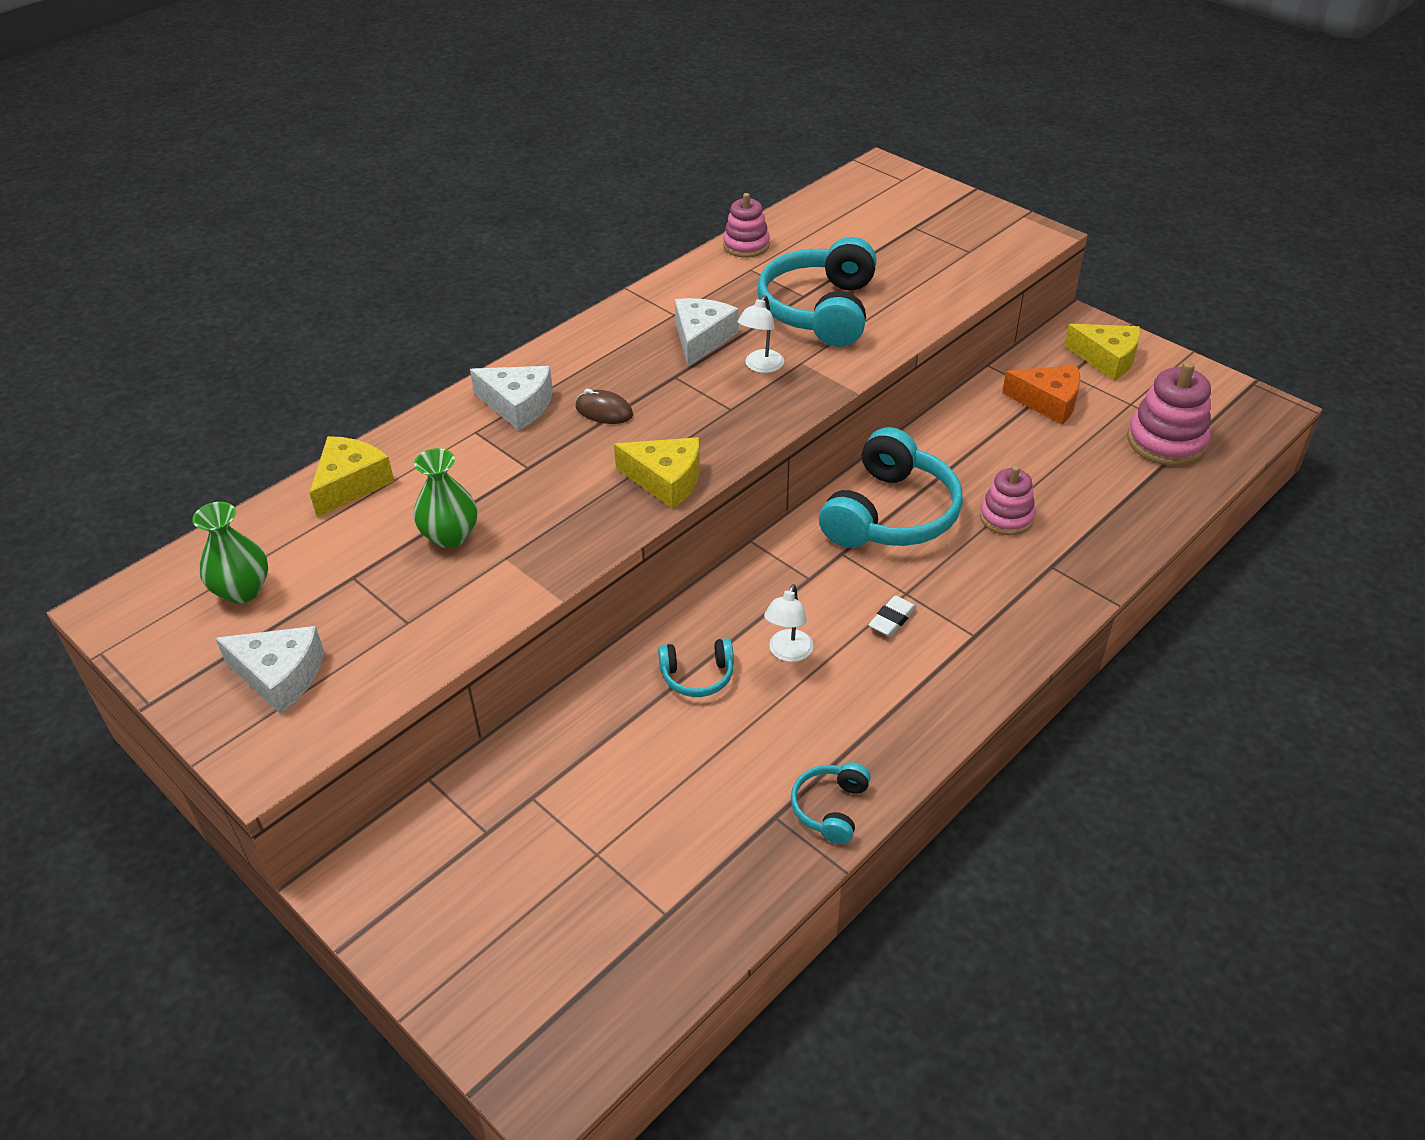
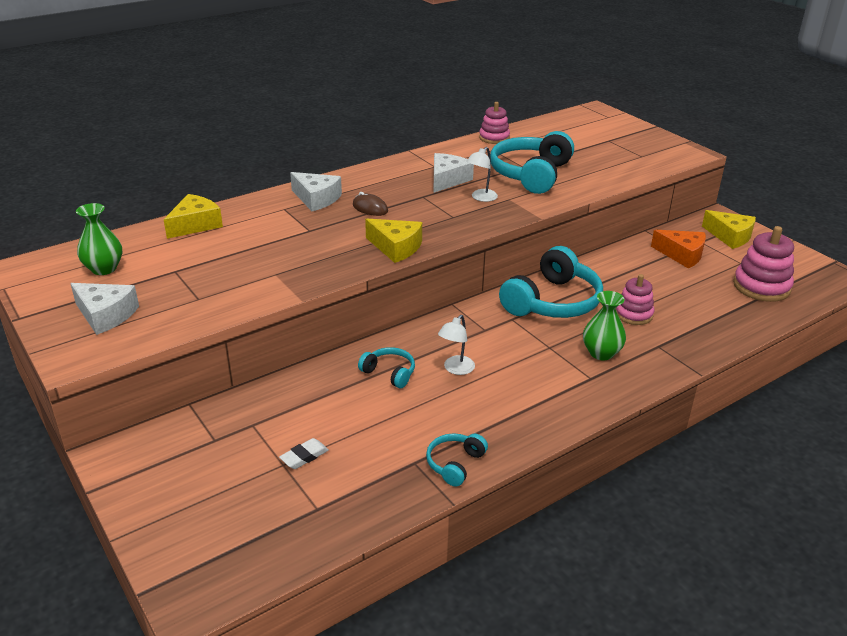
camera: 10 degrees right, 10 degrees down
green vase [414,448,477,548] -> green vase moved to [583,291,626,360]
turquoise headphones [658,638,734,697] -> turquoise headphones turned 150 degrees counterclockwise [358,347,415,388]
white eraser [868,595,917,636] -> white eraser moved to [279,438,329,469]

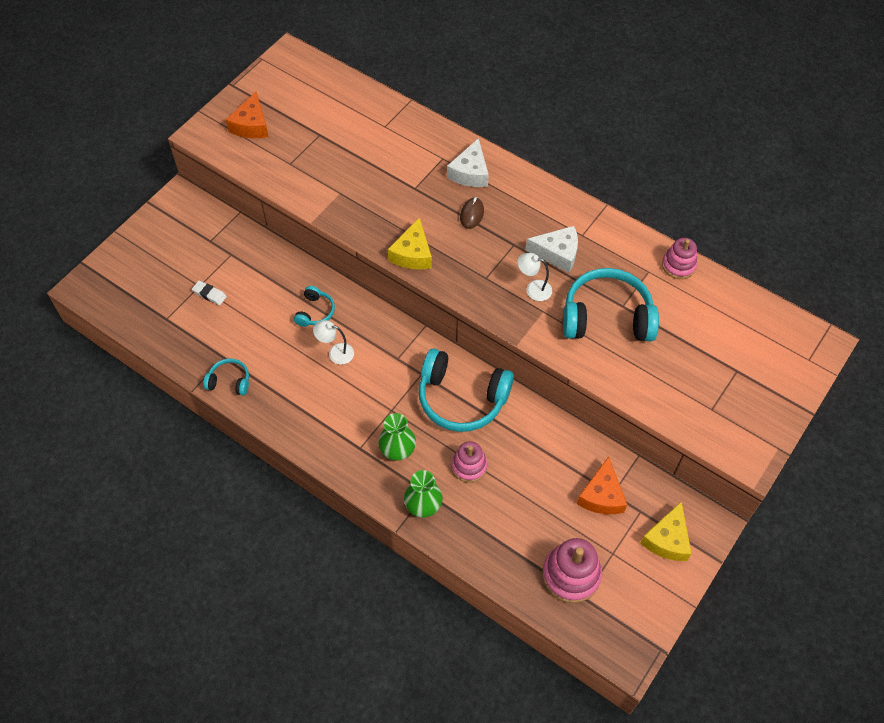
camera: 70 degrees right, 25 degrees up
white cheese [70,283,139,335] -> orange cheese [226,92,269,138]
green vase [76,203,122,275] -> green vase moved to [404,470,443,517]
yellow cheese [164,194,223,239] -> none

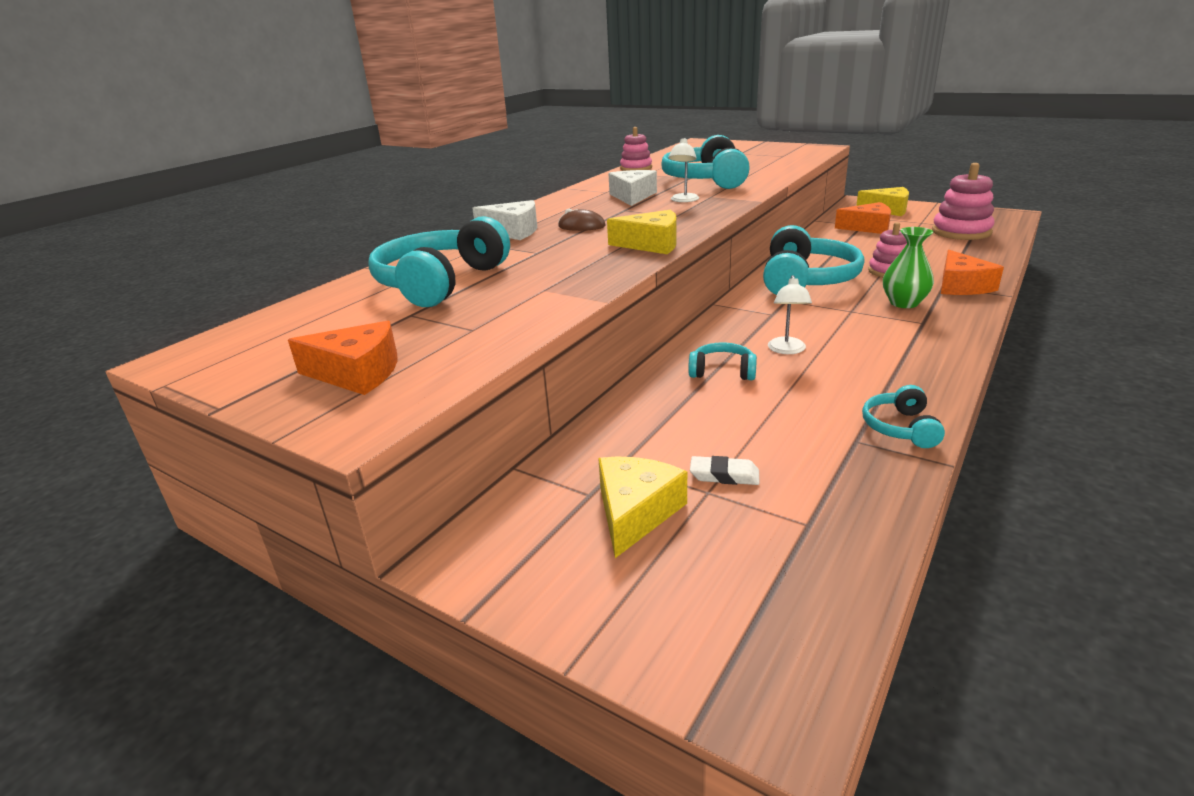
camera: 90 degrees left, 30 degrees down
white eraser [192,280,227,305] -> white eraser turned 75 degrees clockwise [690,456,759,485]
green vase [404,470,443,517] -> orange cheese [941,250,1004,295]
none -> turquoise headphones [368,216,510,307]
none -> yellow cheese [598,457,687,558]

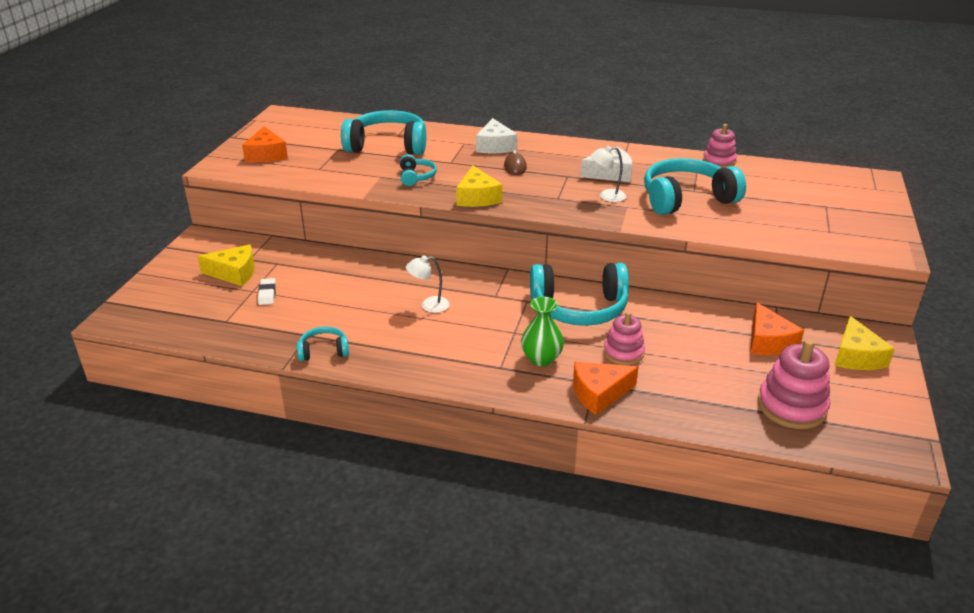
camera: 70 degrees right, 5 degrees up
turquoise headphones [688,343,757,380] -> turquoise headphones moved to [400,154,437,186]

